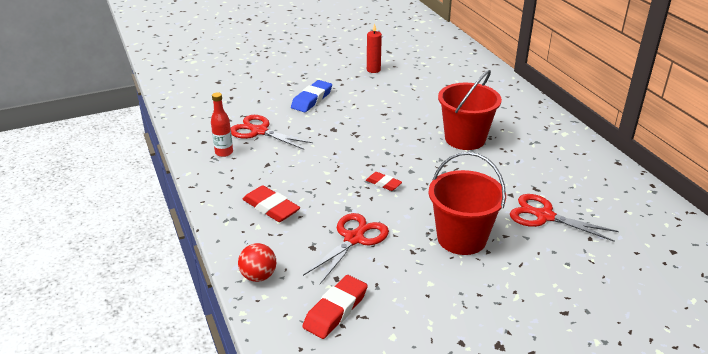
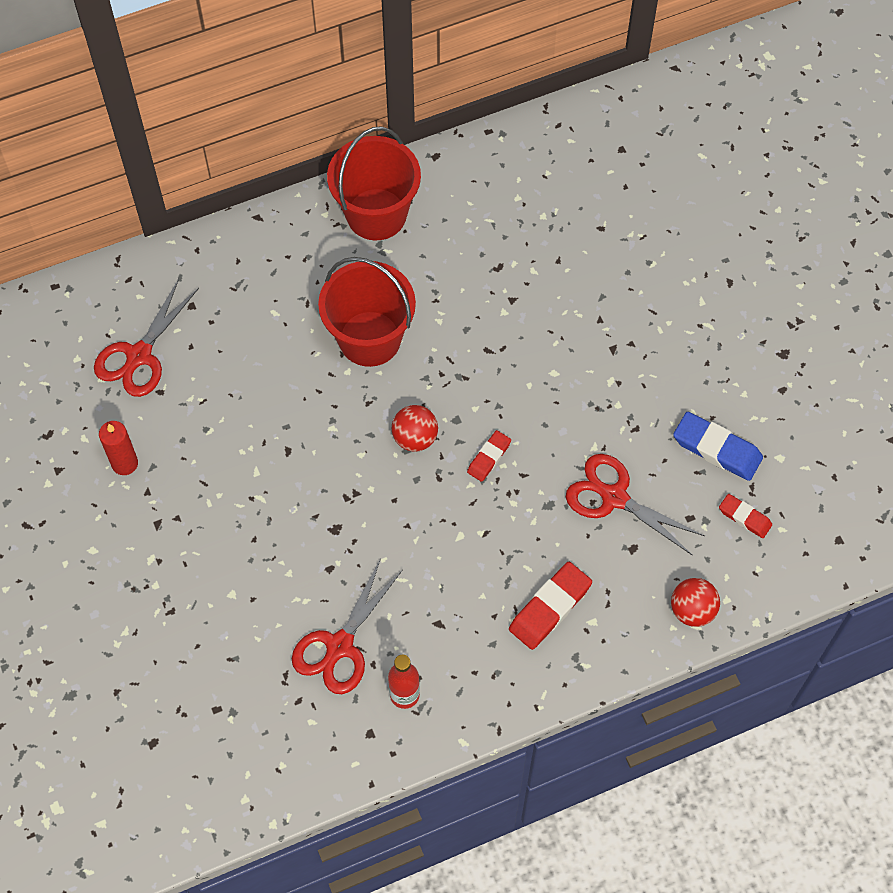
camera: 90 degrees left, 30 degrees up
blue eraser [291,80,332,112] -> blue eraser moved to [673,412,763,481]
red eraser [302,275,368,339] -> red eraser [719,494,772,538], size x0.60
red bucket [429,152,506,255] -> red bucket moved to [327,126,421,240]
red scissors [510,194,619,242] -> red scissors moved to [94,279,199,397]
none -> red ball [392,405,438,452]

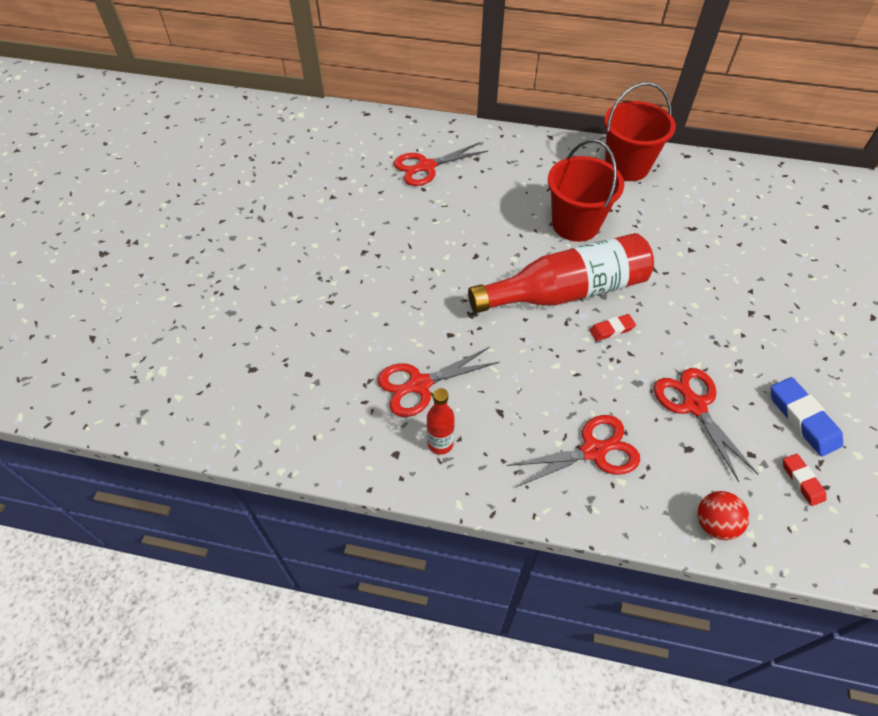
camera: 35 degrees right, 10 degrees down
red candle [99,421,138,475] -> none
red ball [392,405,438,452] -> red bottle [468,233,654,313]
red eraser [509,562,592,650] -> red scissors [506,415,640,488]

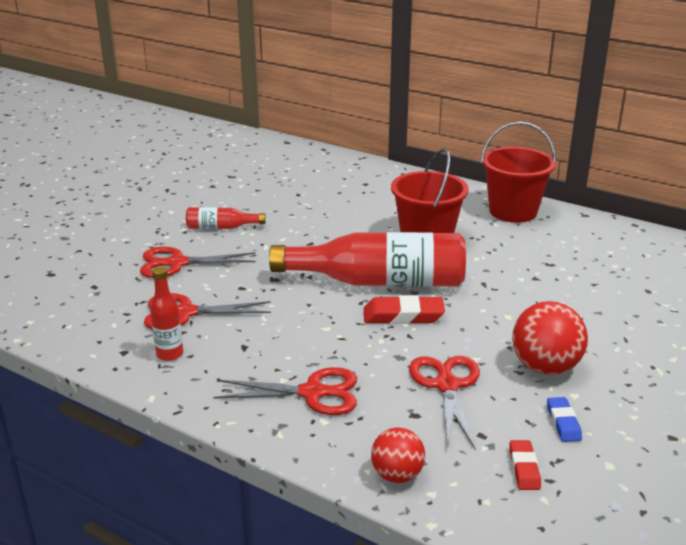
camera: 20 degrees right, 25 degrees down
red scissors [394,142,488,186] -> red scissors moved to [140,247,256,278]
red eraser [589,314,636,341] -> red eraser [364,295,445,324], size x1.68
blue eraser [771,377,843,456] -> blue eraser [547,397,582,442], size x0.60
none -> red bottle [186,207,266,229]
none -> red ball [512,301,588,375]

